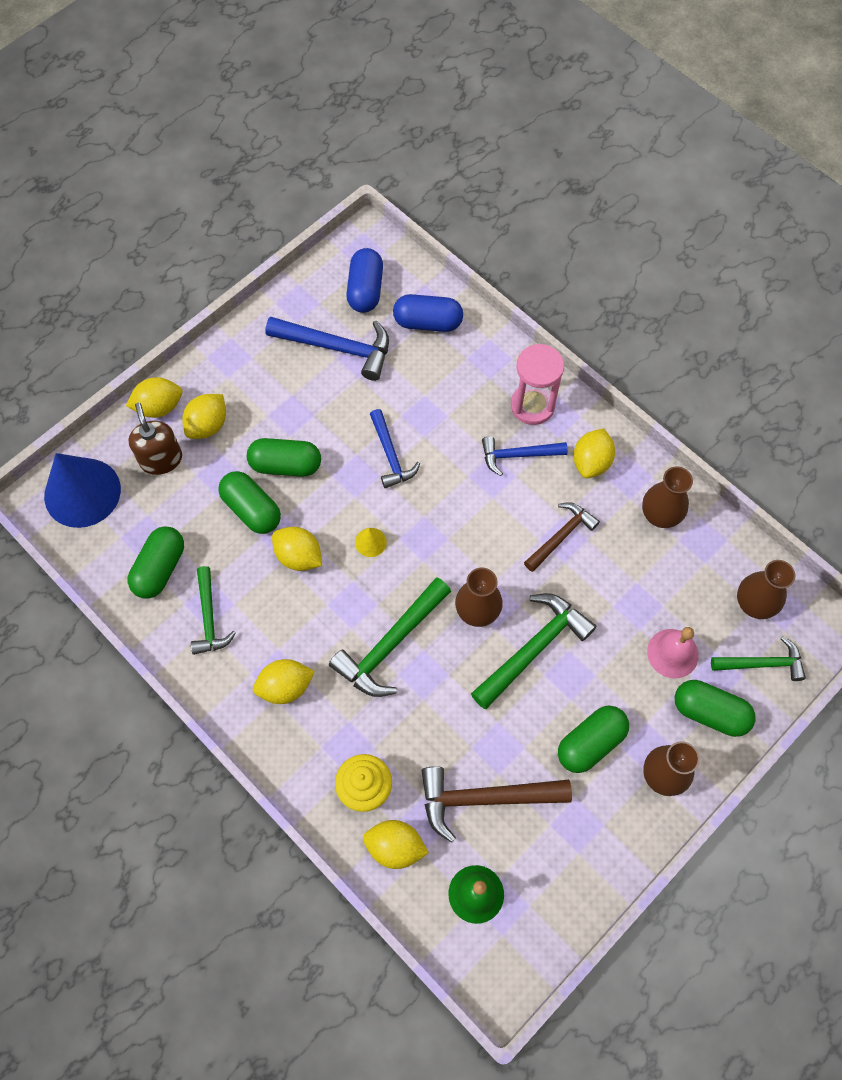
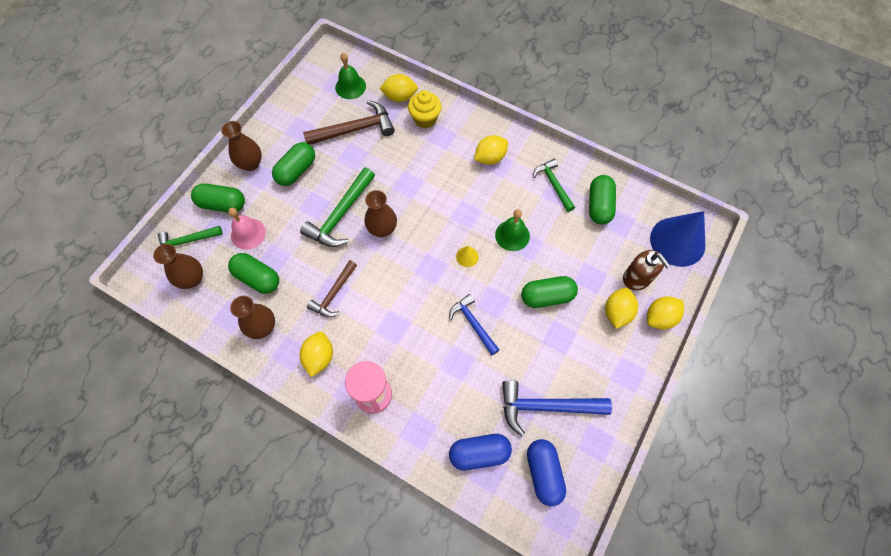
camera: 165 degrees right, 0 degrees up
green capsule [218,471,281,534] -> green capsule moved to [228,253,279,294]
yellow lemon [272,527,322,571] -> green bell [495,209,530,251]
green hammer [329,578,451,697] -> none
blue hammer [482,436,568,476] -> none

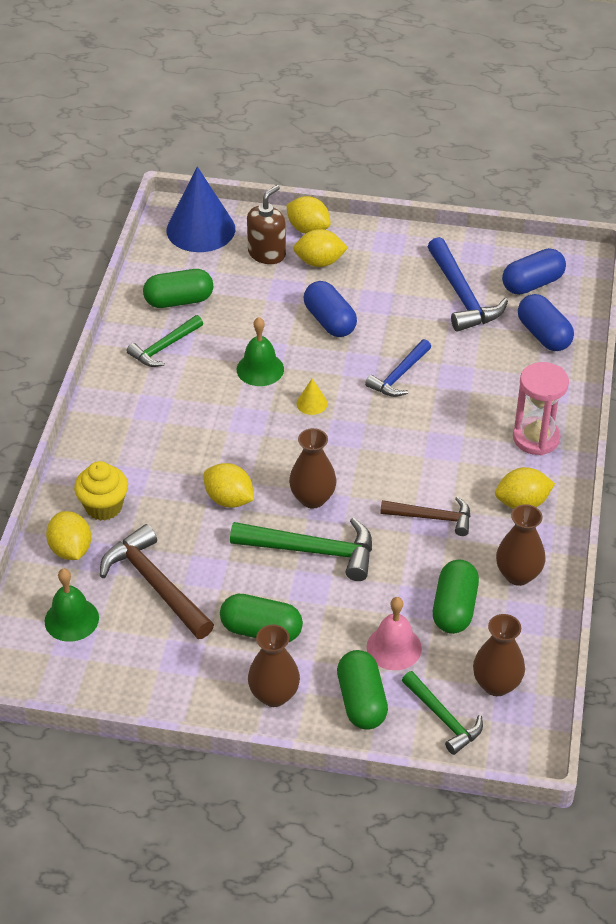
camera: 110 degrees left, 20 degrees down
yellow lemon [474,135,508,165] -> yellow lemon moved to [204,463,254,508]
green capsule [521,276,578,308] -> blue capsule [304,281,357,337]

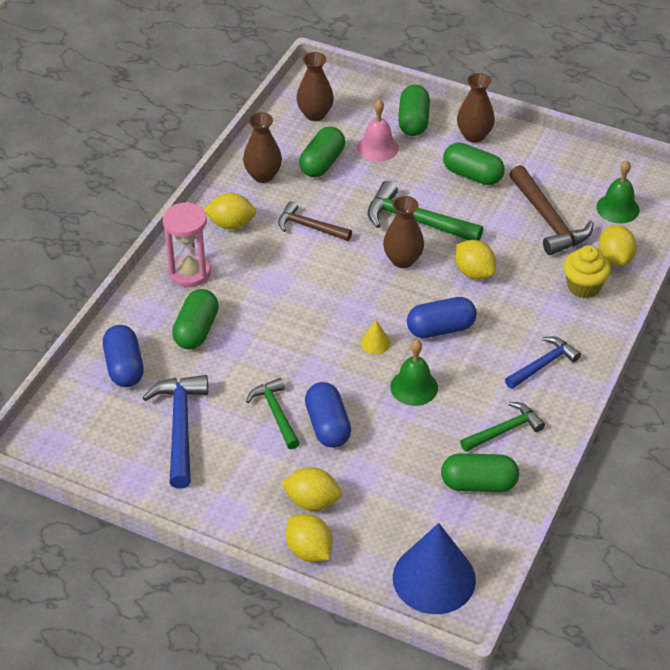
camera: 165 degrees left, 0 degrees up
brown soap dispenser [247,185,286,264] -> none
blue hammer [365,339,431,397] -> blue hammer moved to [505,336,581,389]
green hammer [402,671,483,755] -> green hammer moved to [246,378,300,449]
blue capsule [502,248,566,295] -> blue capsule moved to [407,297,477,338]
none -> green capsule [172,289,219,349]

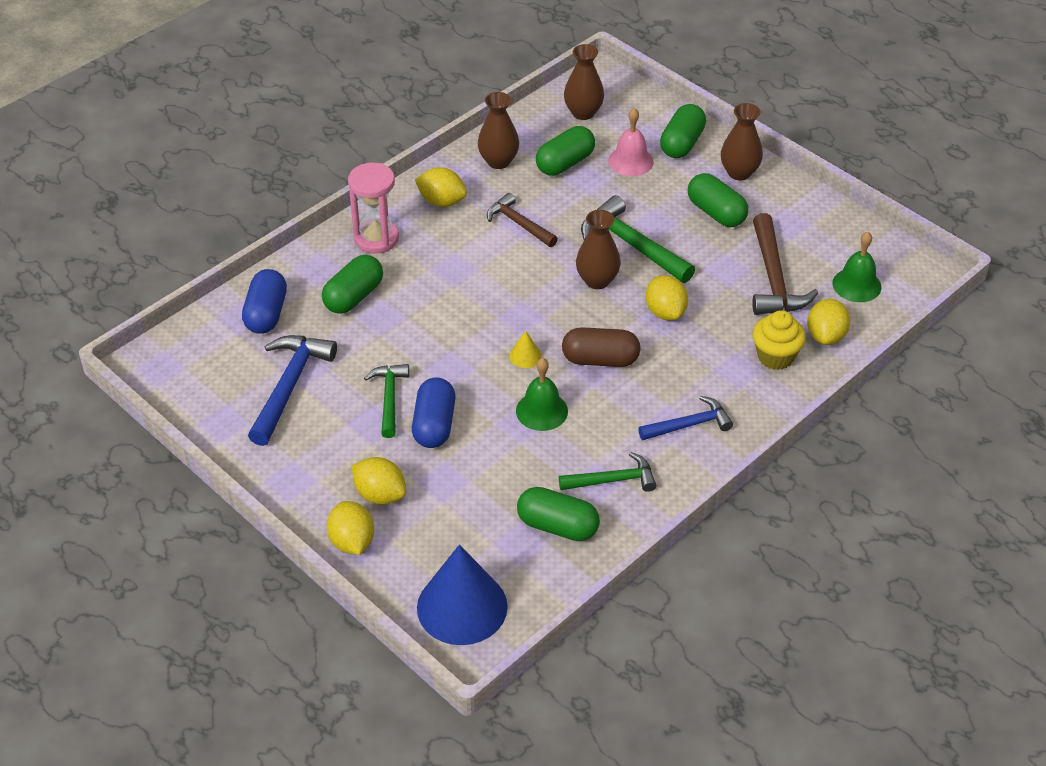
camera: 20 degrees right, 0 degrees up
blue capsule [407,297,477,338] -> brown capsule [562,327,640,367]

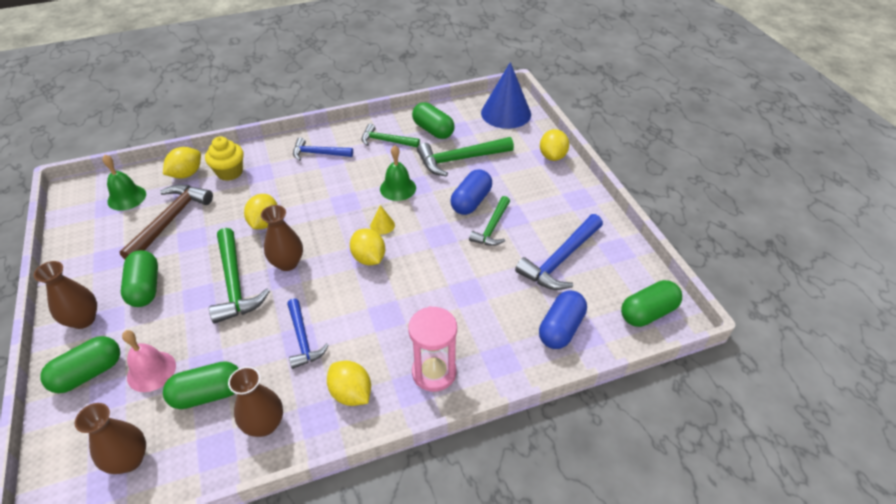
camera: 155 degrees left, 0 degrees up
green capsule [322,255,383,314] -> green capsule moved to [621,280,682,327]
yellow lemon [352,457,406,505] -> yellow lemon moved to [350,229,385,265]
brown hammer [487,193,558,247] -> blue hammer [287,299,329,369]
brown capsule [562,327,640,367] -> none
none -> green hammer [417,137,514,177]

